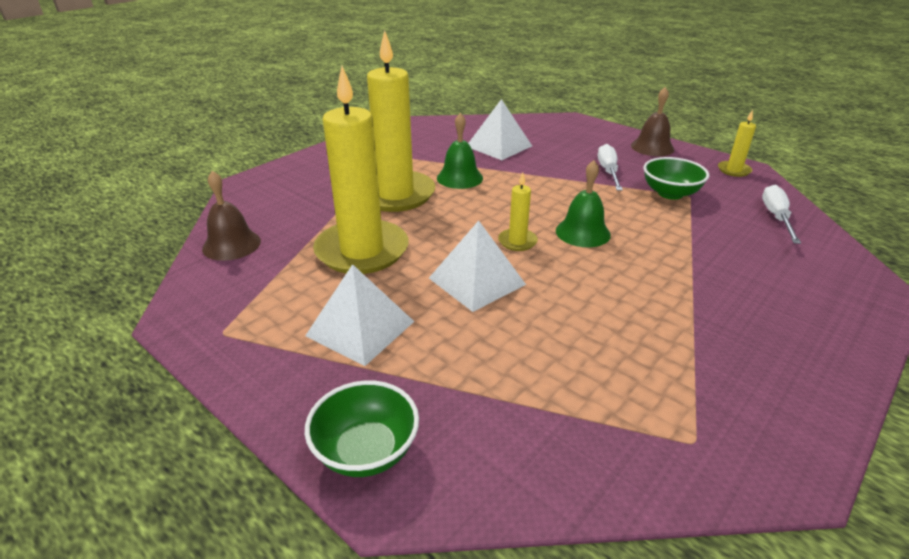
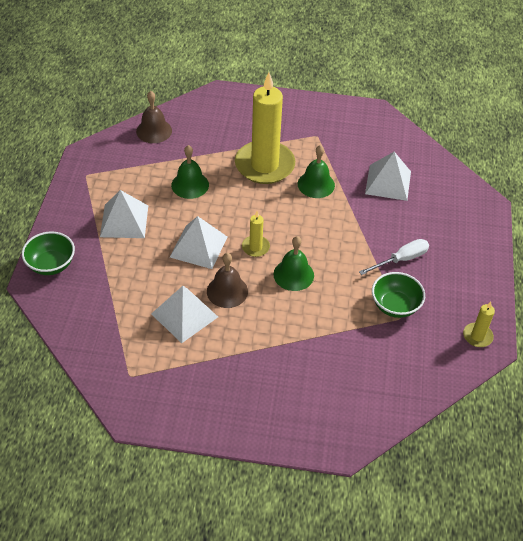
camera: 55 degrees right, 15 degrees up
yellow candle [313,66,408,274] -> green bell [171,145,209,199]
brown bell [631,87,674,156] -> brown bell moved to [207,253,248,308]
white screwdriver [762,185,801,244] -> none
none -> white pyramid [151,286,218,343]

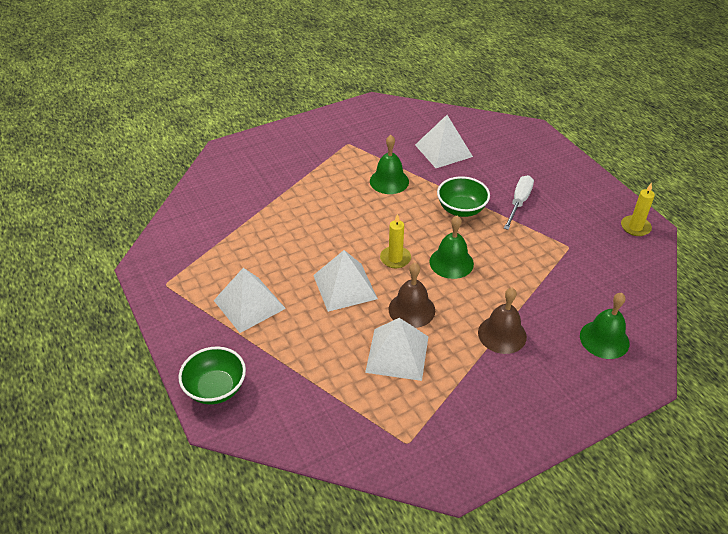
camera: 35 degrees left, 5 degrees down
brown bell [136,91,172,143] -> brown bell moved to [478,288,527,354]
green bell [171,145,209,199] -> green bell moved to [580,293,629,359]
yellow candle [235,72,295,184] -> none
green bowl [372,272,425,318] -> green bowl moved to [437,176,490,217]

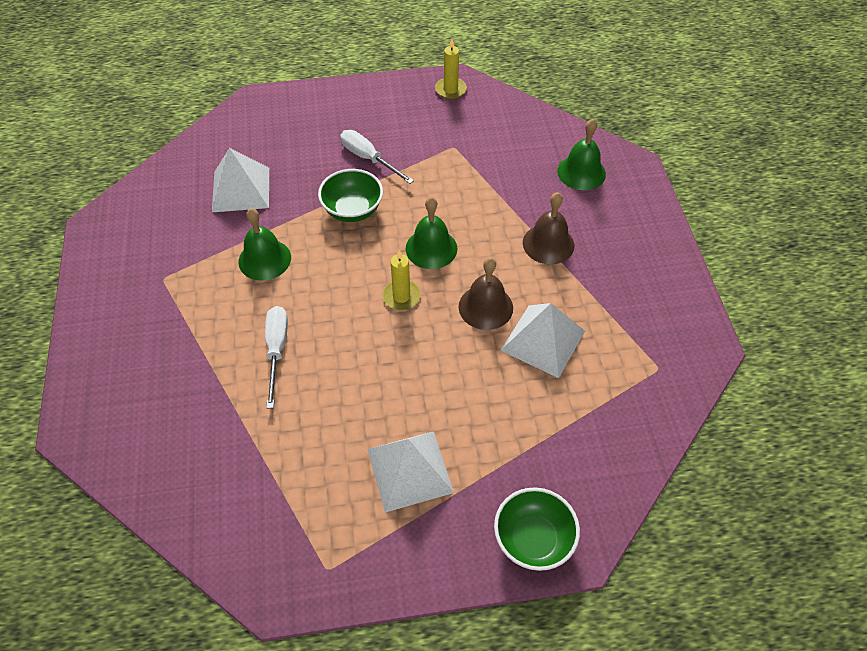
camera: 70 degrees left, 10 degrees up
white pyramid [313,250,378,312] -> none
none -> white screwdriver [265,306,288,409]

